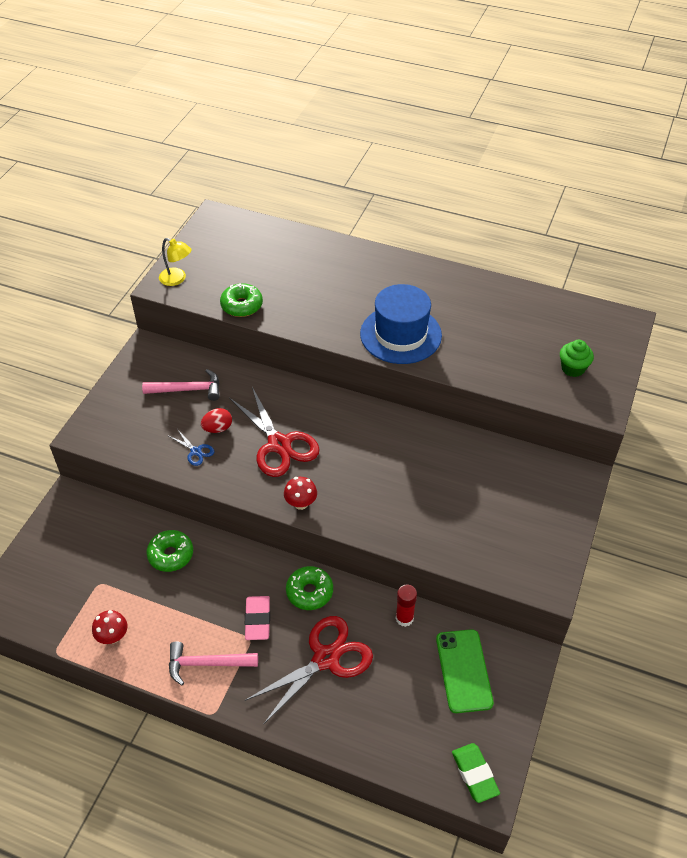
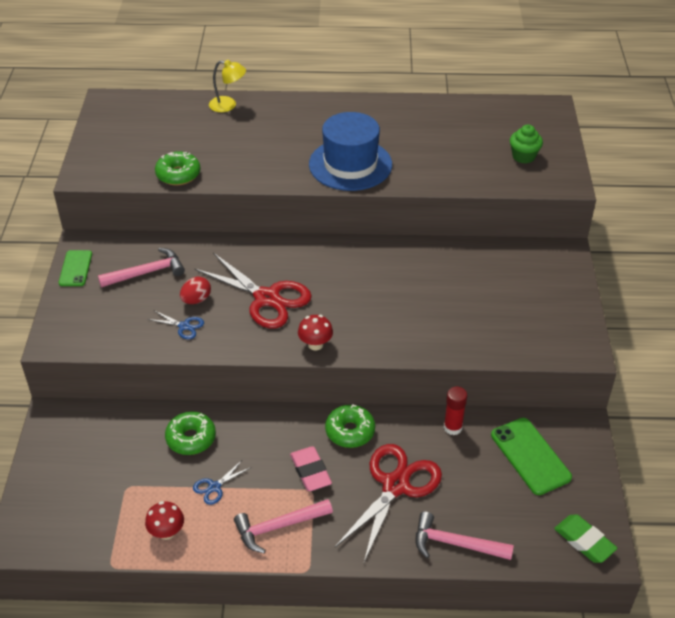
camera: 20 degrees left, 5 degrees down
yellow lamp [159,238,191,286] -> yellow lamp moved to [209,60,246,112]
none -> green phone [59,250,92,286]
none -> blue scissors [193,460,250,505]
none -> pink hammer [416,512,514,560]

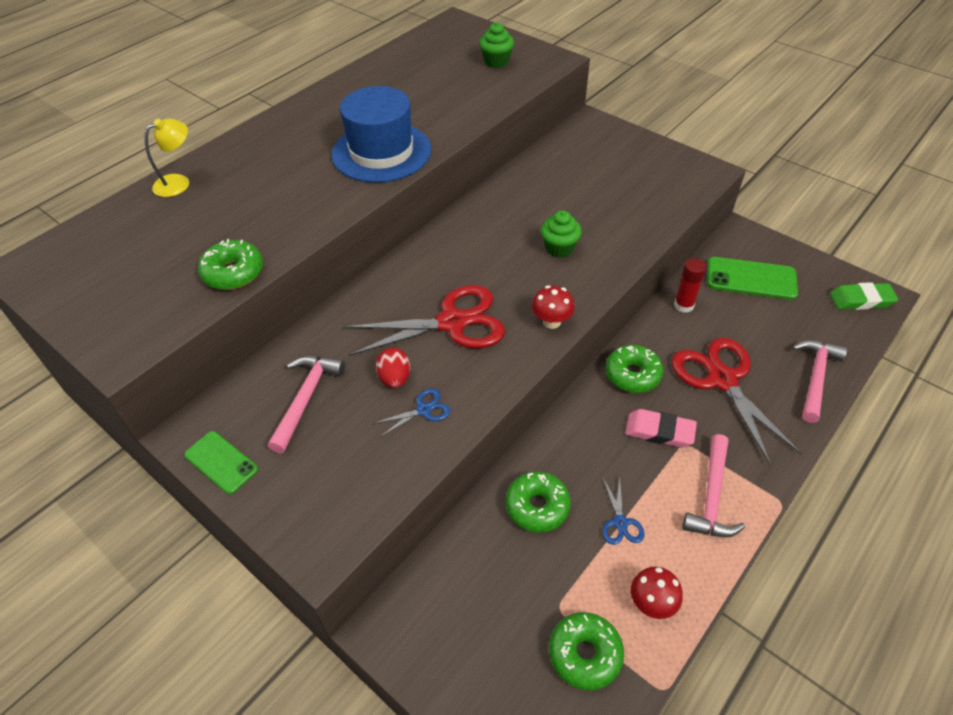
camera: 50 degrees left, 5 degrees up
pink hammer [416,512,514,560] -> pink hammer turned 150 degrees clockwise [792,340,847,423]
none -> green cupcake [541,210,582,258]
none -> green donut [549,612,624,691]

